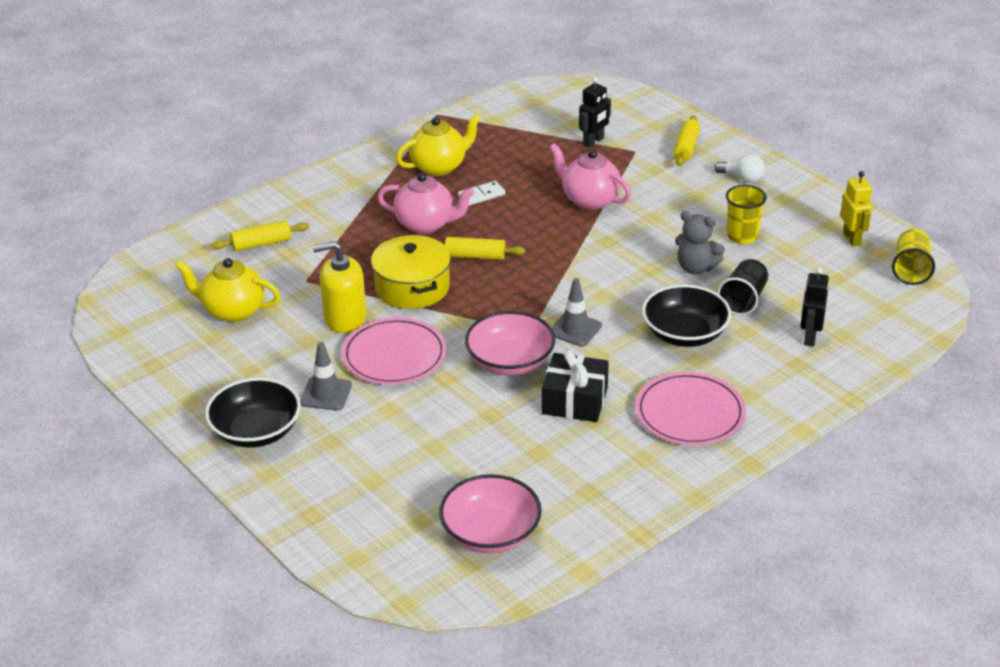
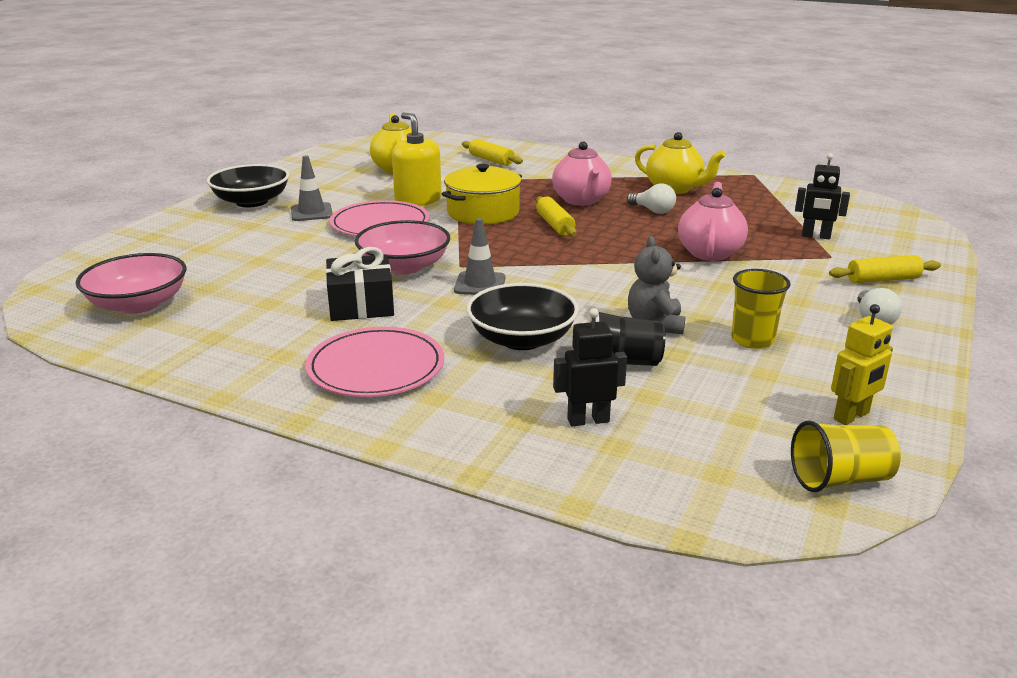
camera: 65 degrees right, 10 degrees down
white domino [458,181,505,206] -> white light bulb [627,183,676,214]

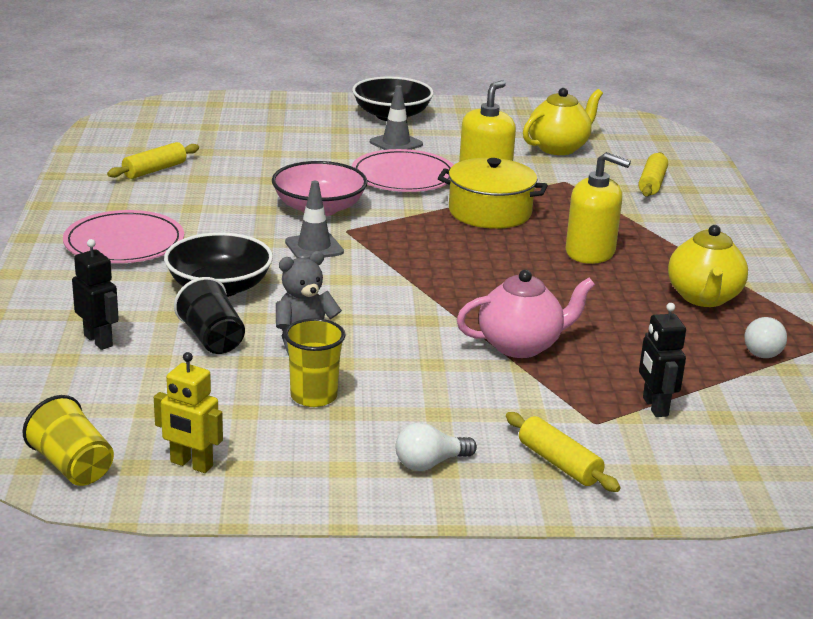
camera: 60 degrees right, 0 degrees up
pink bowl [76,253,186,314] -> none
black gift [326,247,394,321] -> none
yellow rolling pin [536,196,576,236] -> yellow rolling pin moved to [107,142,199,179]
pink teapot [552,142,612,206] -> yellow soap dispenser [566,152,631,264]
white light bulb [627,183,676,214] -> white light bulb moved to [744,317,787,358]

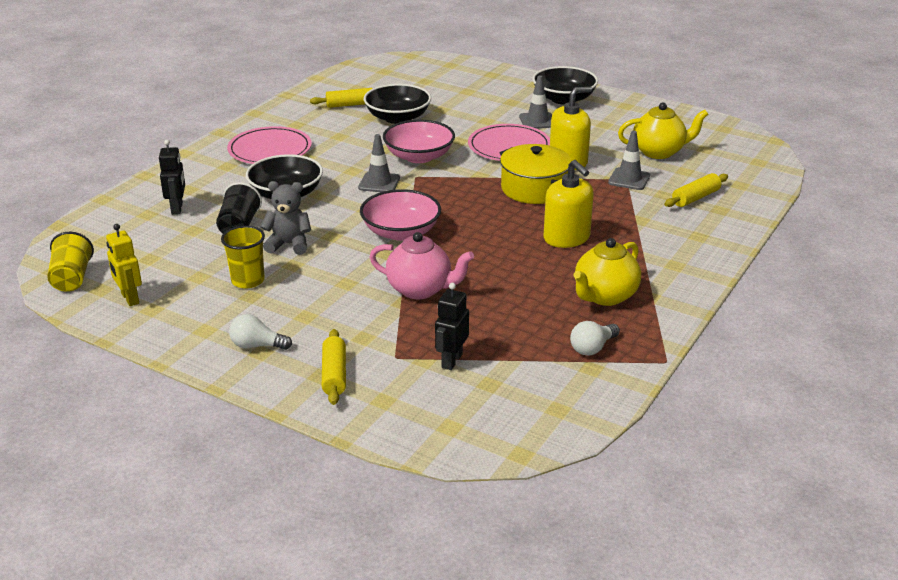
camera: 35 degrees right, 5 degrees up
none -> pink bowl [360,189,441,241]
none -> black bowl [364,84,431,124]
none -> grey traffic cone [608,130,650,190]

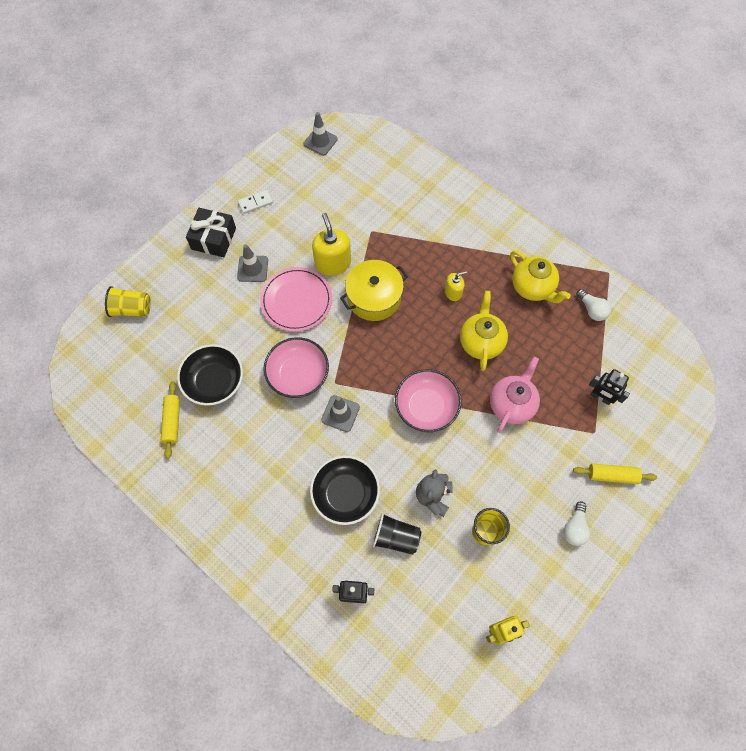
camera: 80 degrees left, 35 degrees up
yellow cup [47,232,94,292] -> yellow cup moved to [105,286,151,317]
pink plate [227,126,312,164] -> none
black bowl [532,66,598,105] -> black gift [186,208,236,257]
yellow soap dispenser [543,160,594,248] -> yellow soap dispenser [445,271,467,301], size x0.56
grey traffic cone [608,130,650,190] -> grey traffic cone moved to [303,112,338,156]
yellow teapot [618,102,708,159] -> yellow teapot moved to [460,291,508,371]
yellow rolling pin [664,173,728,207] -> none
none -> white domino [238,190,273,214]

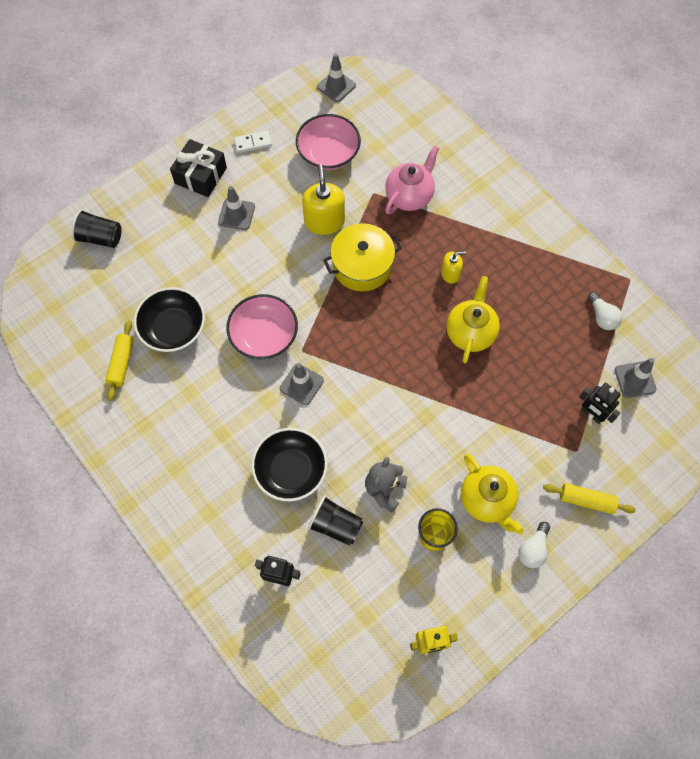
camera: 10 degrees right, 0 degrees up
yellow cup [105,286,151,317] -> black cup [72,209,122,248]
pink plate [260,267,332,332] -> none
pink bowl [395,369,461,432] -> pink bowl moved to [296,114,361,170]
pink teapot [490,357,540,433] -> pink teapot moved to [385,146,439,214]
yellow teapot [510,250,571,303] -> yellow teapot moved to [461,454,524,534]
none -> grey traffic cone [615,358,657,398]

